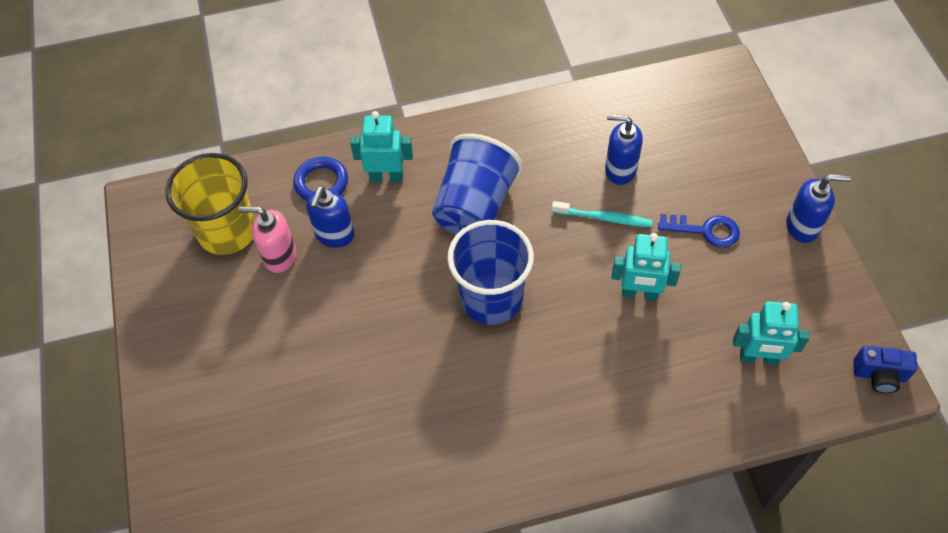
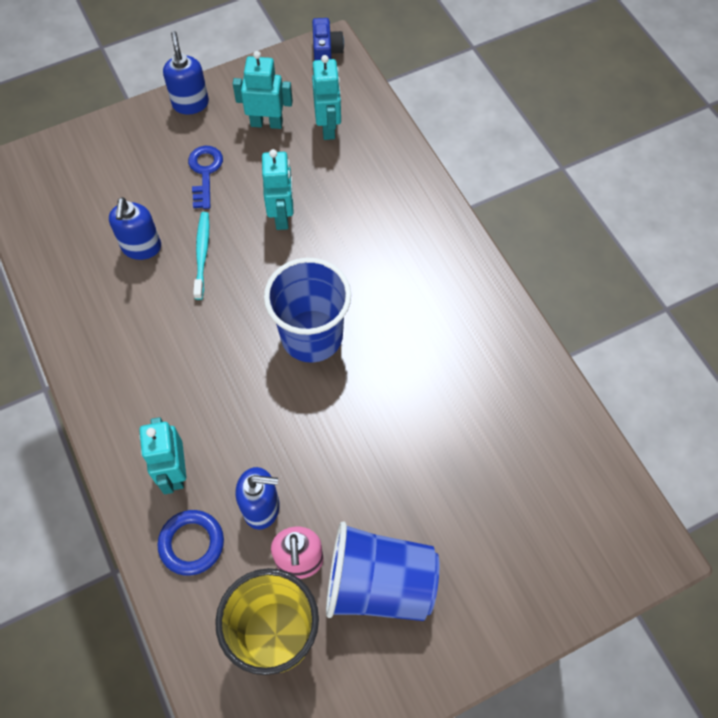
camera: 105 degrees left, 5 degrees up
blue cup [432,134,523,235] -> blue cup moved to [326,521,439,621]
none -> turquoise robot [233,51,293,129]

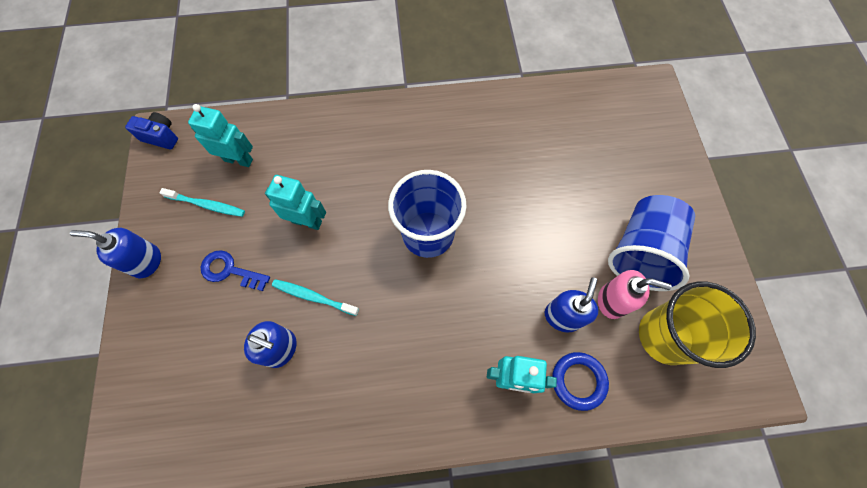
camera: 70 degrees left, 5 degrees up
turquoise robot [233,51,293,129] -> turquoise toothbrush [160,188,245,217]

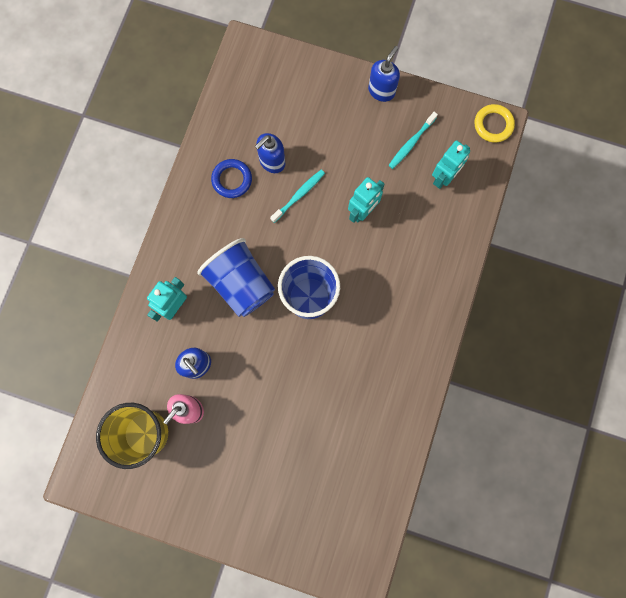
camera: 115 degrees right, 10 degrees up
blue camera [125,112,178,150] -> yellow ring [475,104,515,143]
blue key [201,250,270,291] -> none
blue ring [552,352,609,411] -> blue ring moved to [211,159,252,198]
blue cup [608,195,695,291] -> blue cup moved to [197,238,275,317]

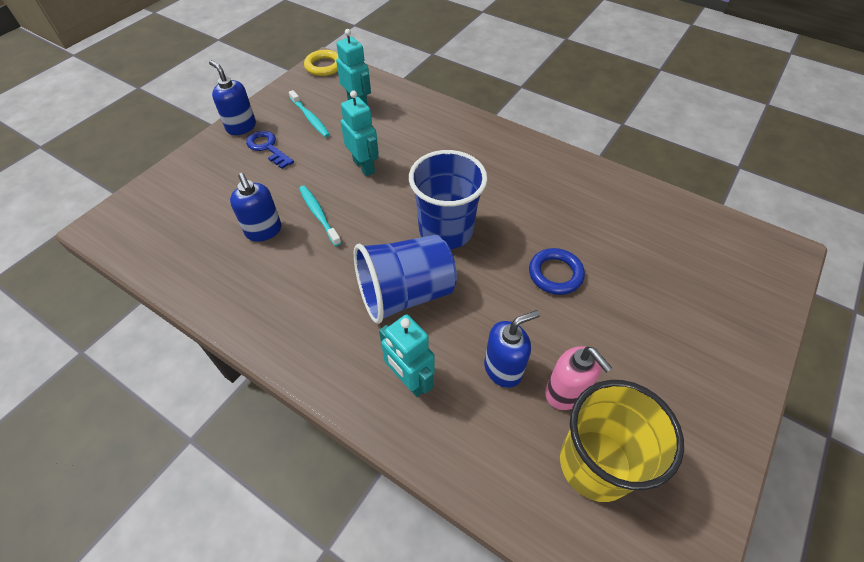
camera: 75 degrees left, 25 degrees down
blue ring [211,159,252,198] -> blue ring moved to [529,248,585,295]
none -> blue key [246,131,294,169]

